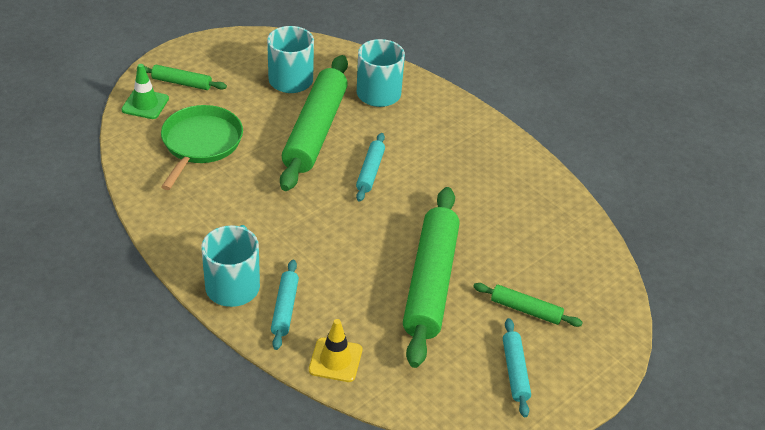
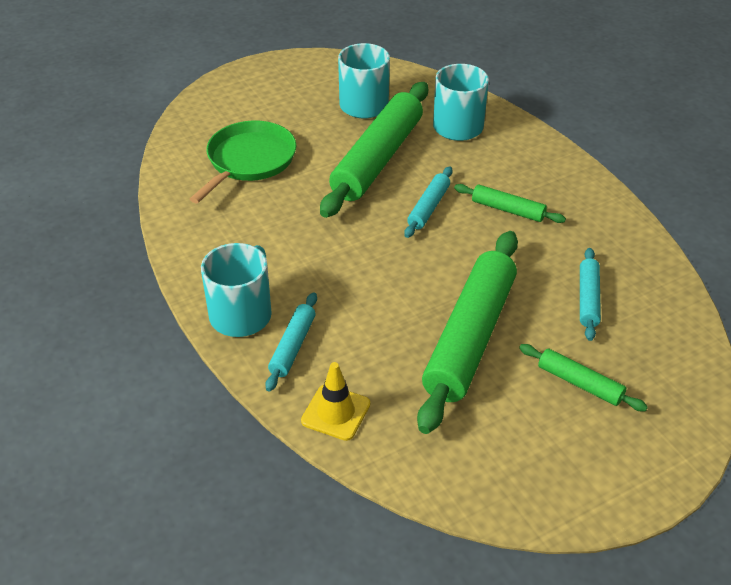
camera: 15 degrees right, 0 degrees up
green traffic cone [121,64,169,119] -> none
green rolling pin [137,65,227,90] -> green rolling pin moved to [454,184,566,223]
turquoise rolling pin [503,318,531,417] -> turquoise rolling pin moved to [580,248,601,341]

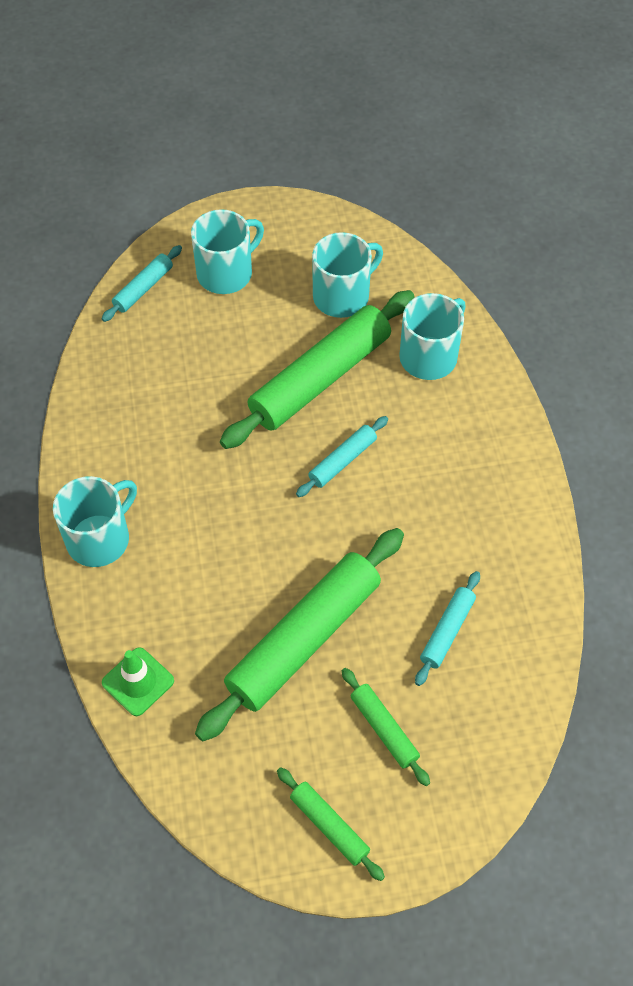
camera: 20 degrees right, 15 degrees up
green pan [190,121,296,203] -> none
turquoise rolling pin [265,292,317,392] -> turquoise rolling pin moved to [102,245,182,322]
yellow traffic cone [301,362,370,441] -> green traffic cone [102,647,174,716]
green rolling pin [454,184,566,223] -> green rolling pin moved to [277,767,385,881]
none -> turquoise mug [191,209,264,294]

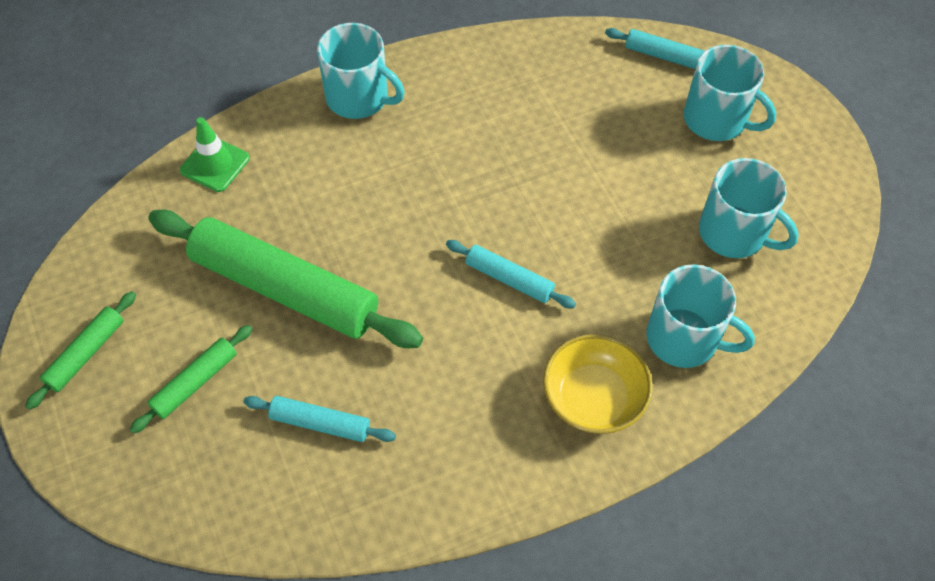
camera: 75 degrees right, 0 degrees up
green rolling pin [220,290,414,449] -> none
none -> yellow bowl [543,334,653,434]

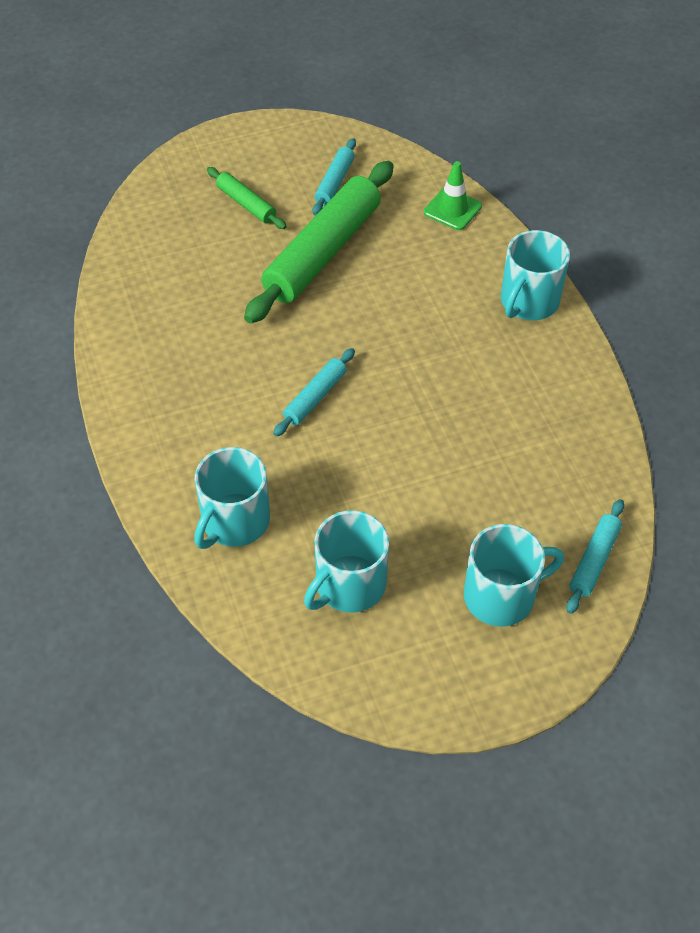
camera: 95 degrees right, 5 degrees down
green rolling pin [25,291,136,410] -> none
turquoise rolling pin [243,396,396,442] -> turquoise rolling pin moved to [312,138,356,215]
yellow bowl [543,334,653,434] -> none
turquoise mug [684,45,776,141] -> turquoise mug turned 150 degrees counterclockwise [464,524,564,626]

